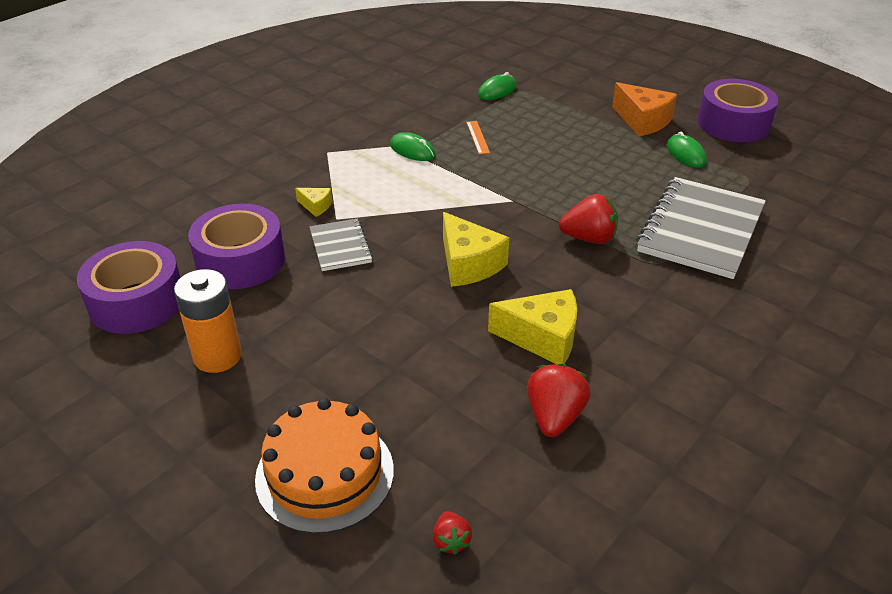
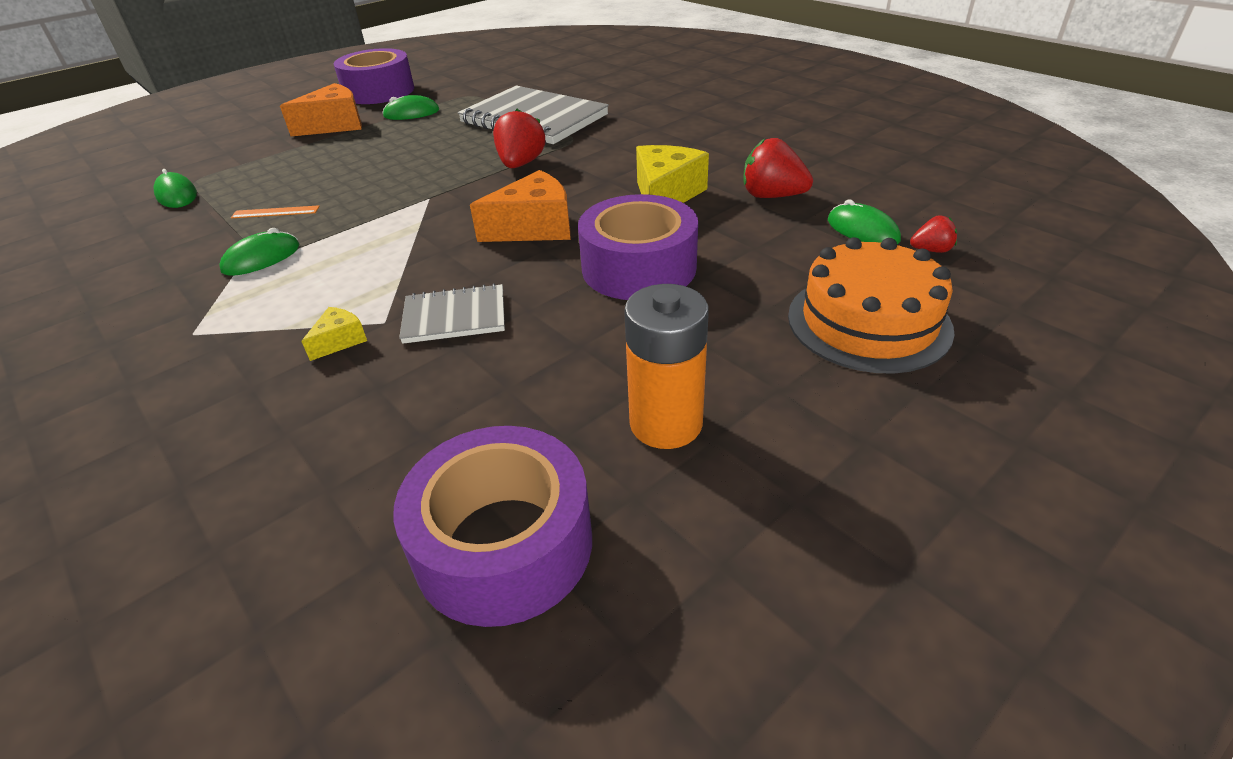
camera: 80 degrees left, 0 degrees up
purple tape [188,204,285,289] -> purple tape moved to [578,194,698,300]
yellow cheese [443,212,509,287] -> orange cheese [470,170,571,242]
none -> green mouse [828,199,901,244]

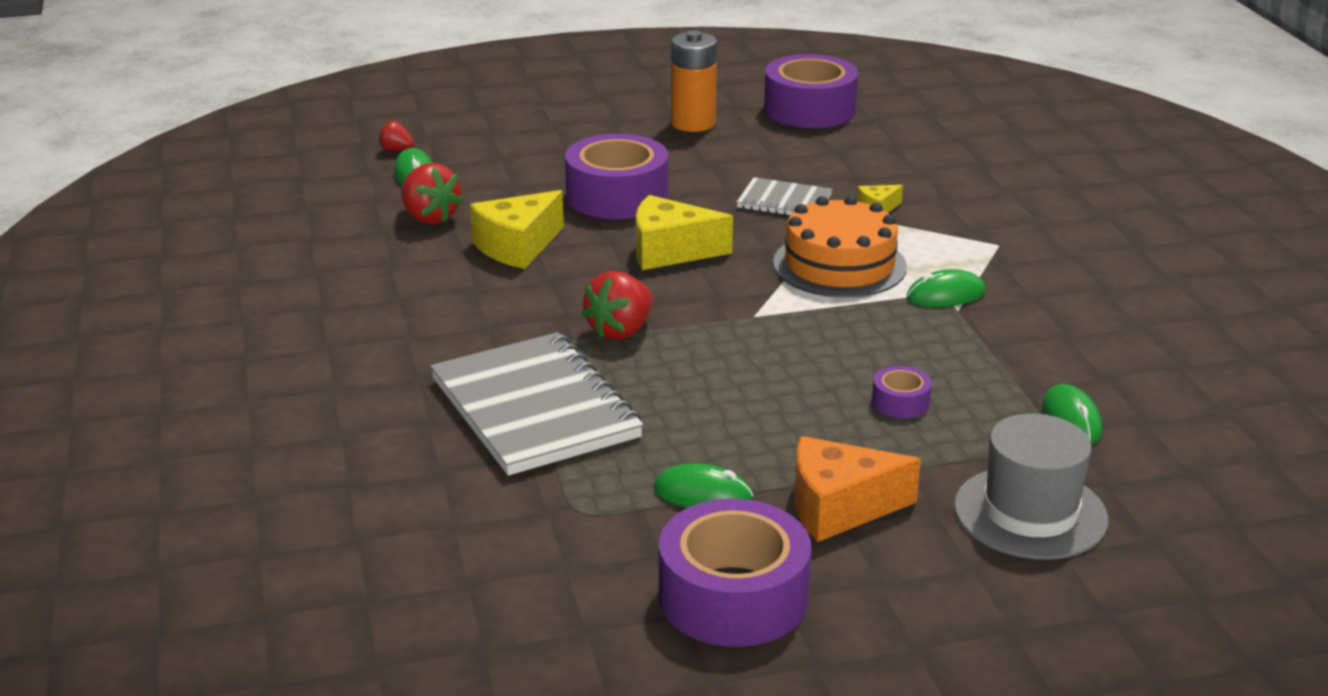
camera: 155 degrees left, 10 degrees down
orange ruler [231,205,320,218] -> none
orange cheese [470,170,571,242] -> yellow cheese [636,195,733,270]
orange cake [788,237,954,374] -> orange cake moved to [773,196,907,298]
none -> purple tape [872,366,932,419]
none -> grey hat [954,413,1108,560]

